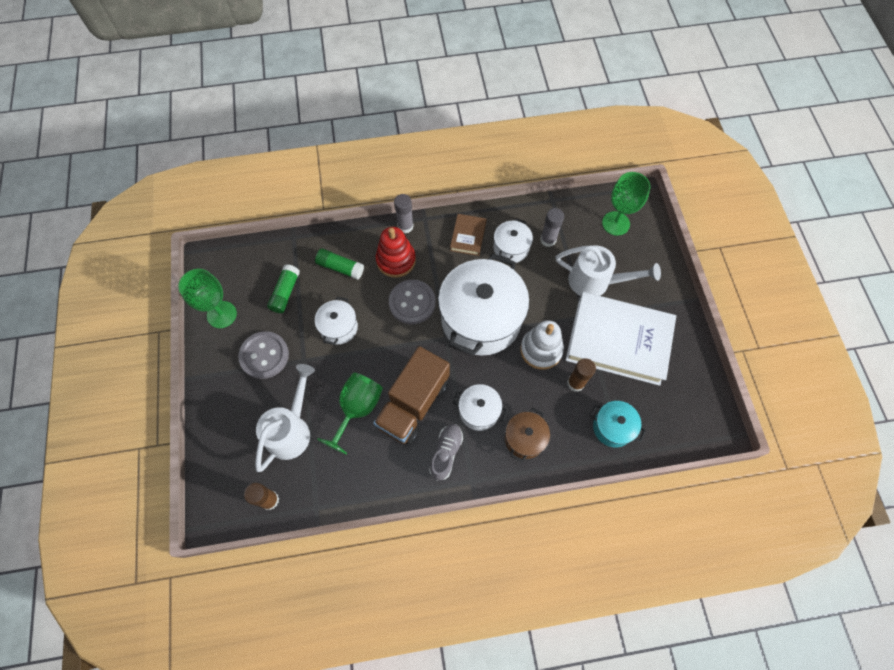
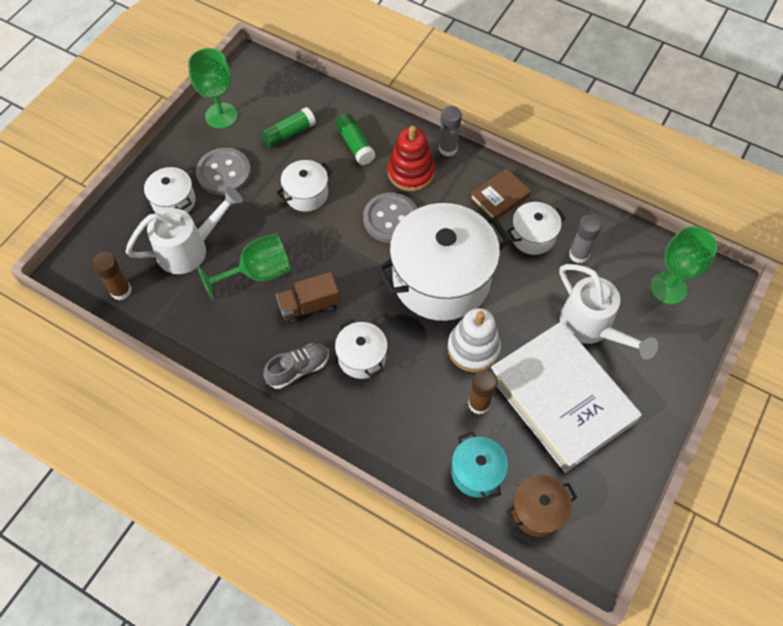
camera: 40 degrees right, 5 degrees down
brown truck [373,346,450,445] -> brown truck [276,272,340,324], size x0.59
brown pot [505,408,550,462] -> brown pot moved to [506,475,577,537]
none -> white pot [144,167,196,213]

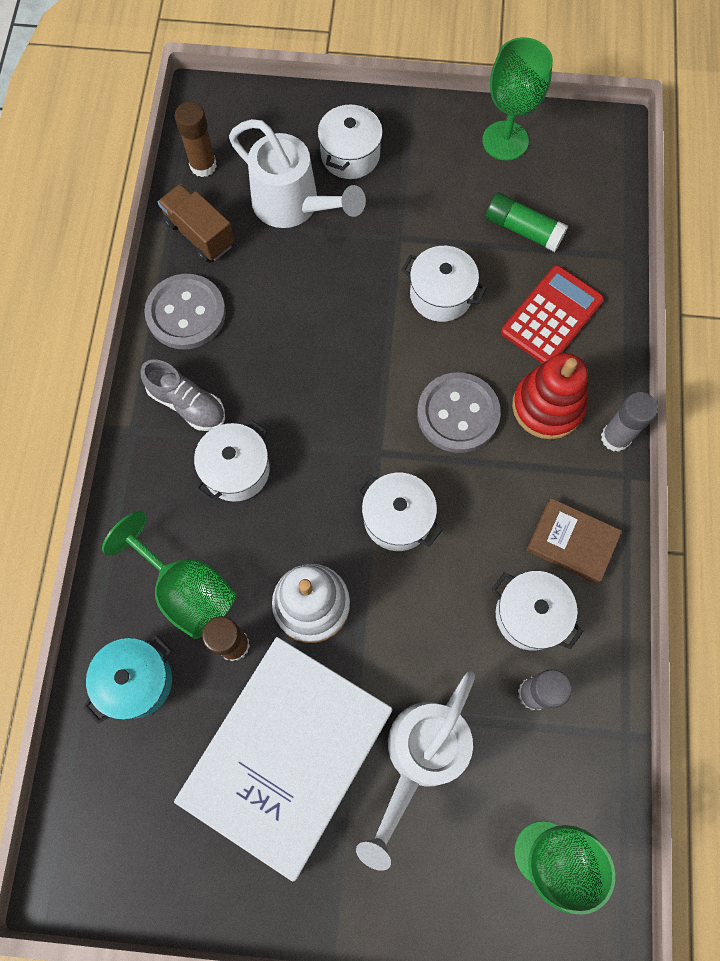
camera: 65 degrees right, 10 degrees up
grey button [196,148,251,195] -> grey button moved to [144,274,226,349]
green goblet [197,233,292,300] -> green goblet moved to [102,511,236,639]
brown truck [276,272,340,324] -> brown truck moved to [158,184,235,262]
green glue stick [335,114,376,165] -> red calculator [501,265,604,364]
white pot [376,203,511,321] -> white pot [356,473,443,551], size x0.47
brown pot [506,475,577,537] -> none

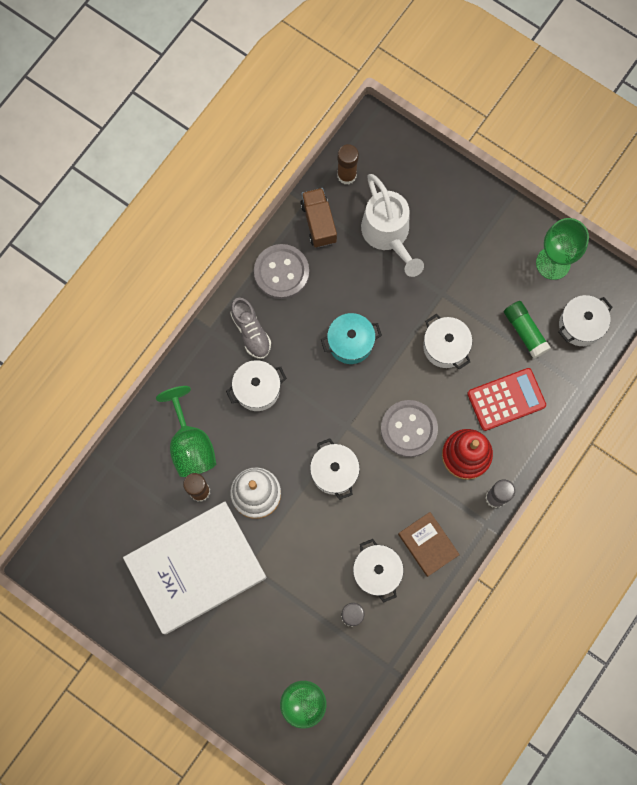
camera: 30 degrees right, 5 degrees up
turquoise pot [83,635,172,724] -> turquoise pot moved to [321,313,382,364]
white pot [317,102,383,179] -> white pot moved to [559,295,613,346]
white watering can [356,671,475,871] -> none

